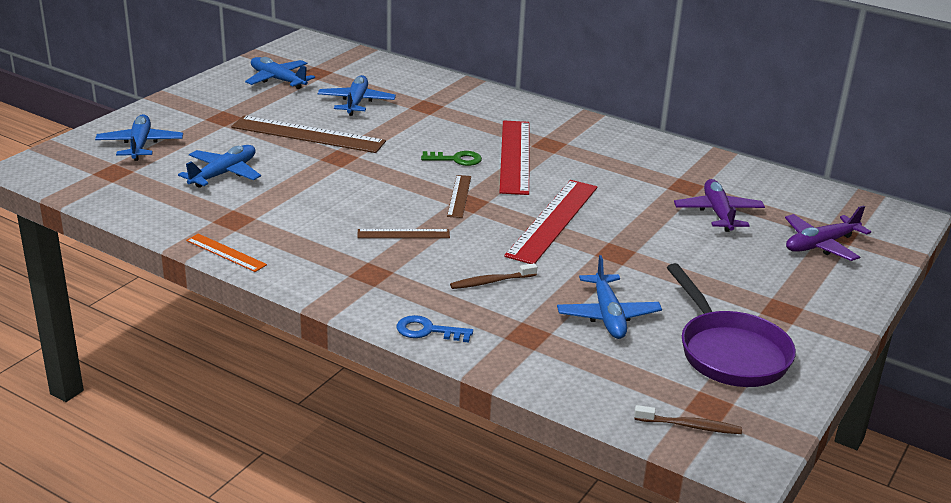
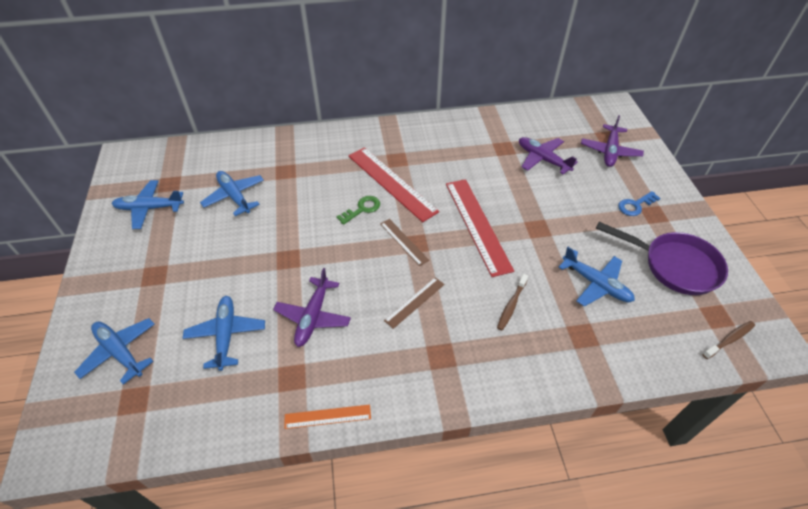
camera: 40 degrees left, 20 degrees up
brown ruler [231,116,386,153] -> none
blue key [397,315,473,343] -> blue key moved to [618,191,661,216]
none -> purple plane [273,268,351,347]

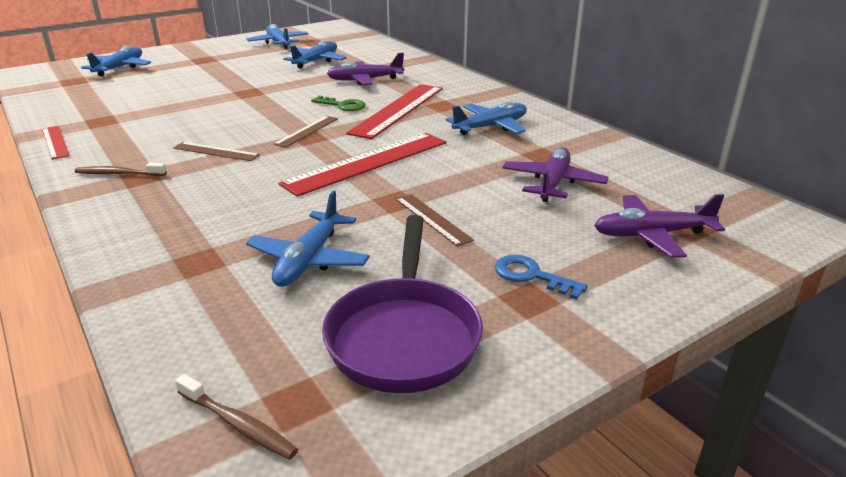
camera: 65 degrees right, 20 degrees down
blue plane [183,296,265,371] -> blue plane moved to [446,102,527,135]
purple plane [273,268,351,347] -> purple plane moved to [327,53,404,85]
orange ruler [284,404,371,429] -> red ruler [42,126,70,159]
brown toothbrush [497,274,528,330] -> brown toothbrush moved to [75,163,167,176]
none -> brown ruler [396,194,474,247]

